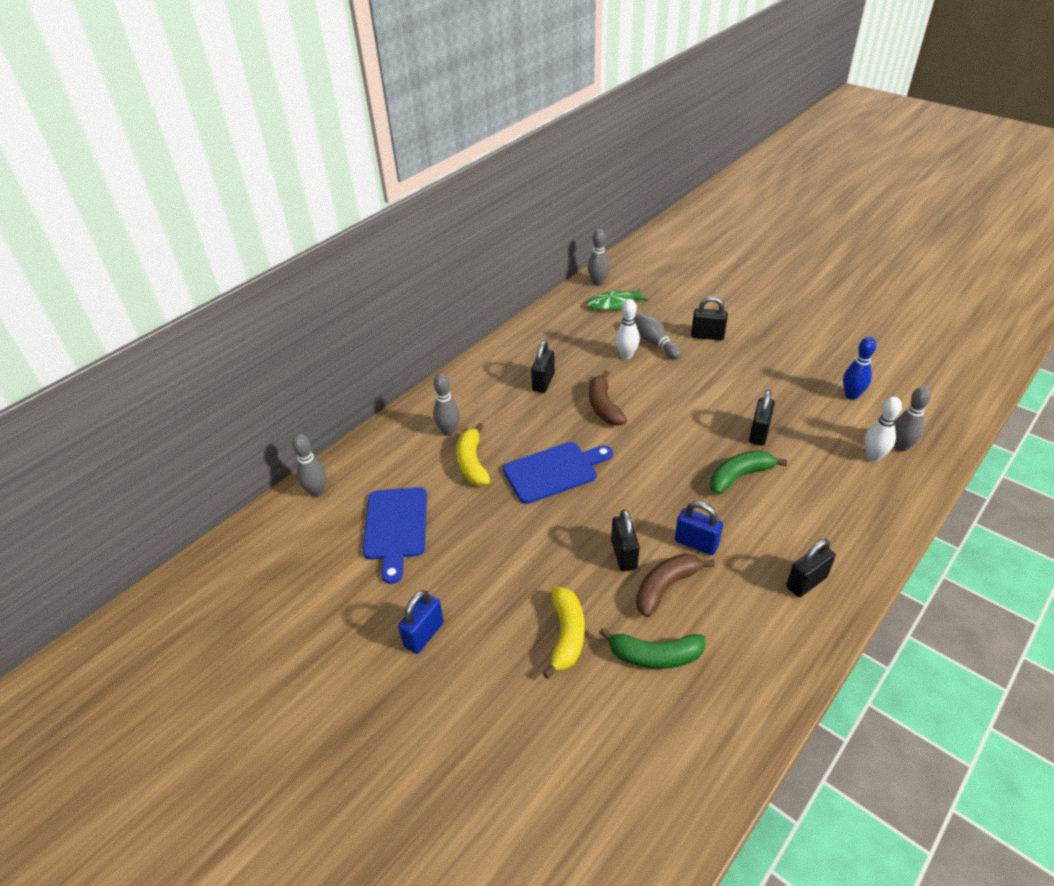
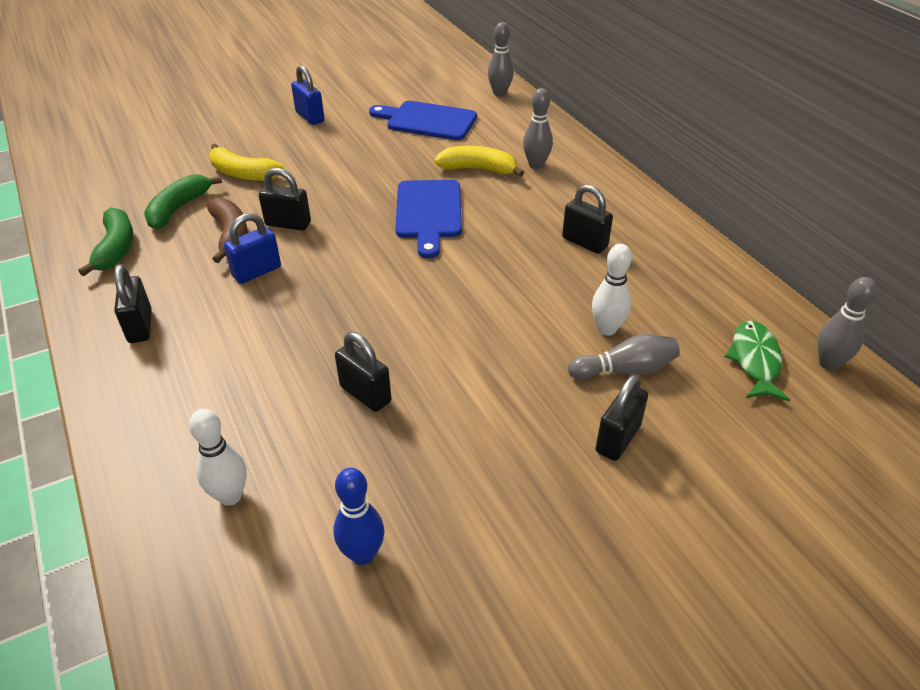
camera: 110 degrees right, 0 degrees up
brown banana [589,371,627,426] -> none
green banana [710,451,787,494] -> green banana moved to [78,207,133,276]
grey bowling pin [894,387,931,451] -> none

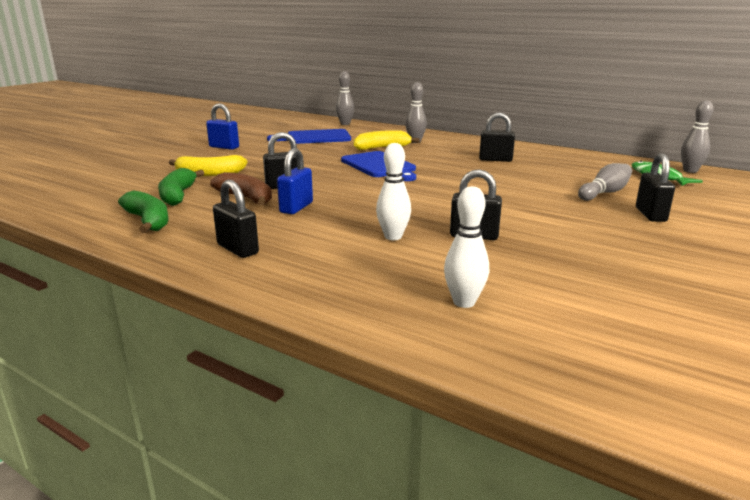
camera: 30 degrees left, 20 degrees down
blue bowling pin [333,468,384,565] -> none
white bowling pin [592,244,632,336] -> white bowling pin moved to [376,143,411,240]

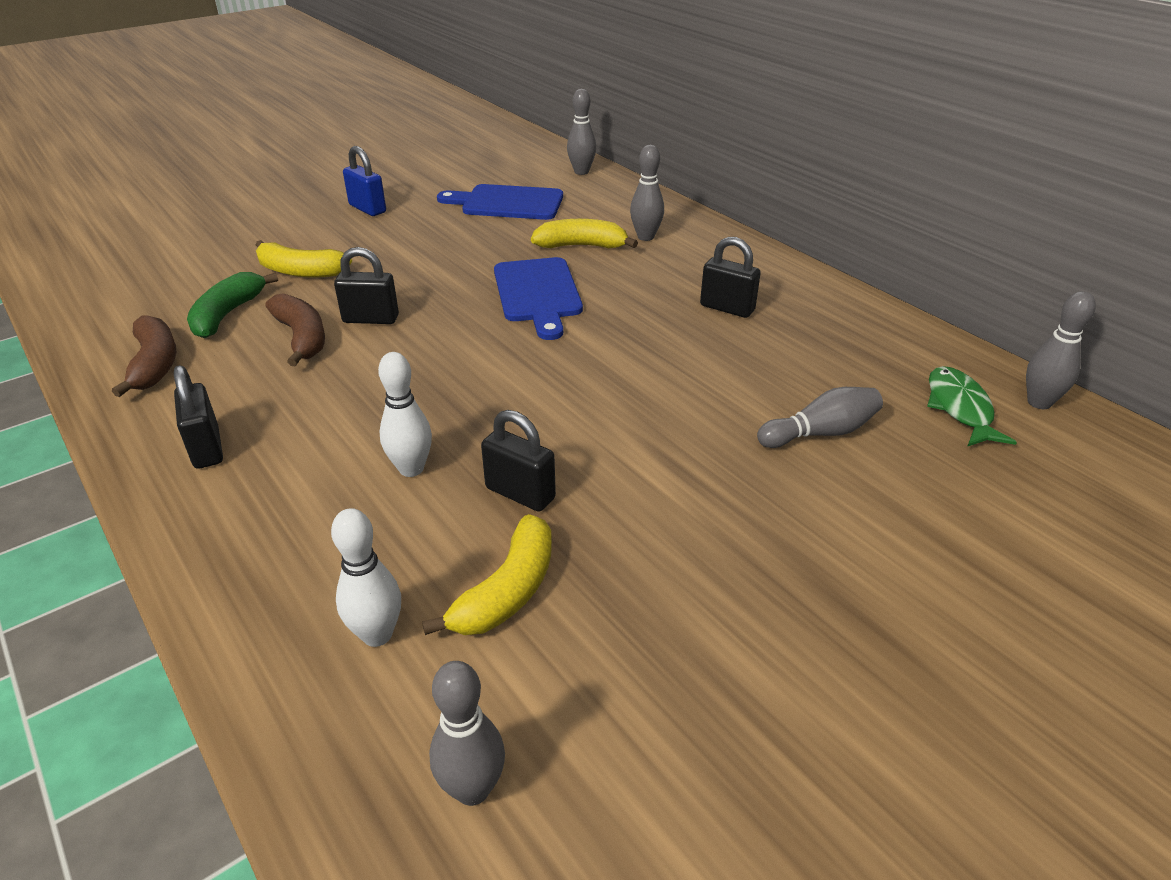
camera: 20 degrees right, 15 degrees up
green banana [118,190,169,233] -> brown banana [112,316,176,397]
blue padlock [277,148,313,214] -> none
black padlock [636,153,675,222] -> none
none -> yellow banana [422,514,552,635]
none -> grey bowling pin [429,661,505,806]

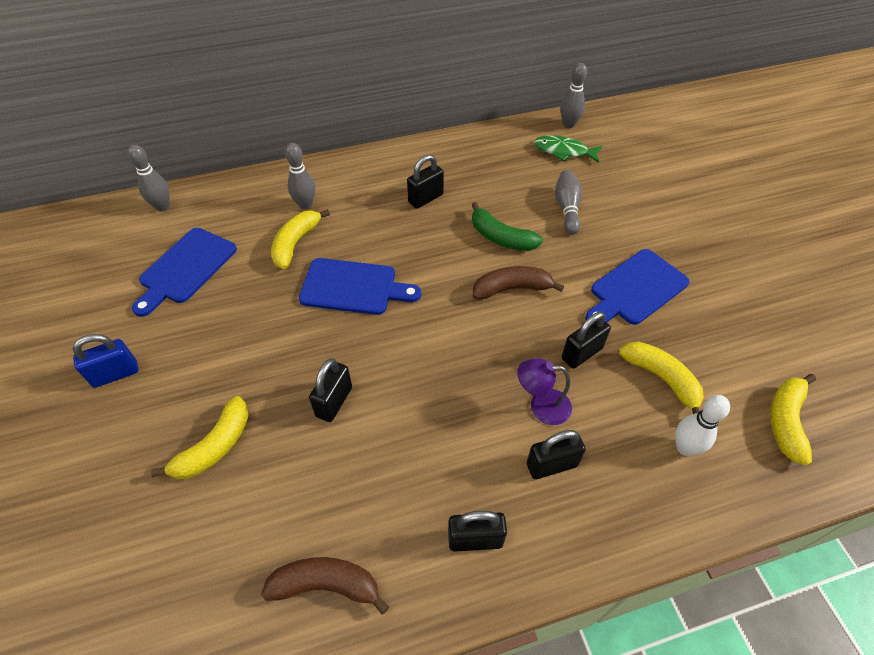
camera: 70 degrees left, 15 degrees up
green banana [187,272,278,338] -> green banana moved to [472,202,543,251]
brown banana [265,294,325,366] -> brown banana moved to [473,266,564,299]
white bowling pin [378,352,432,477] -> purple lamp [517,358,572,425]
grey bowling pin [429,661,505,806] -> yellow banana [770,374,816,466]
none -> black padlock [527,430,586,479]
none -> blue cutting board [585,249,689,325]

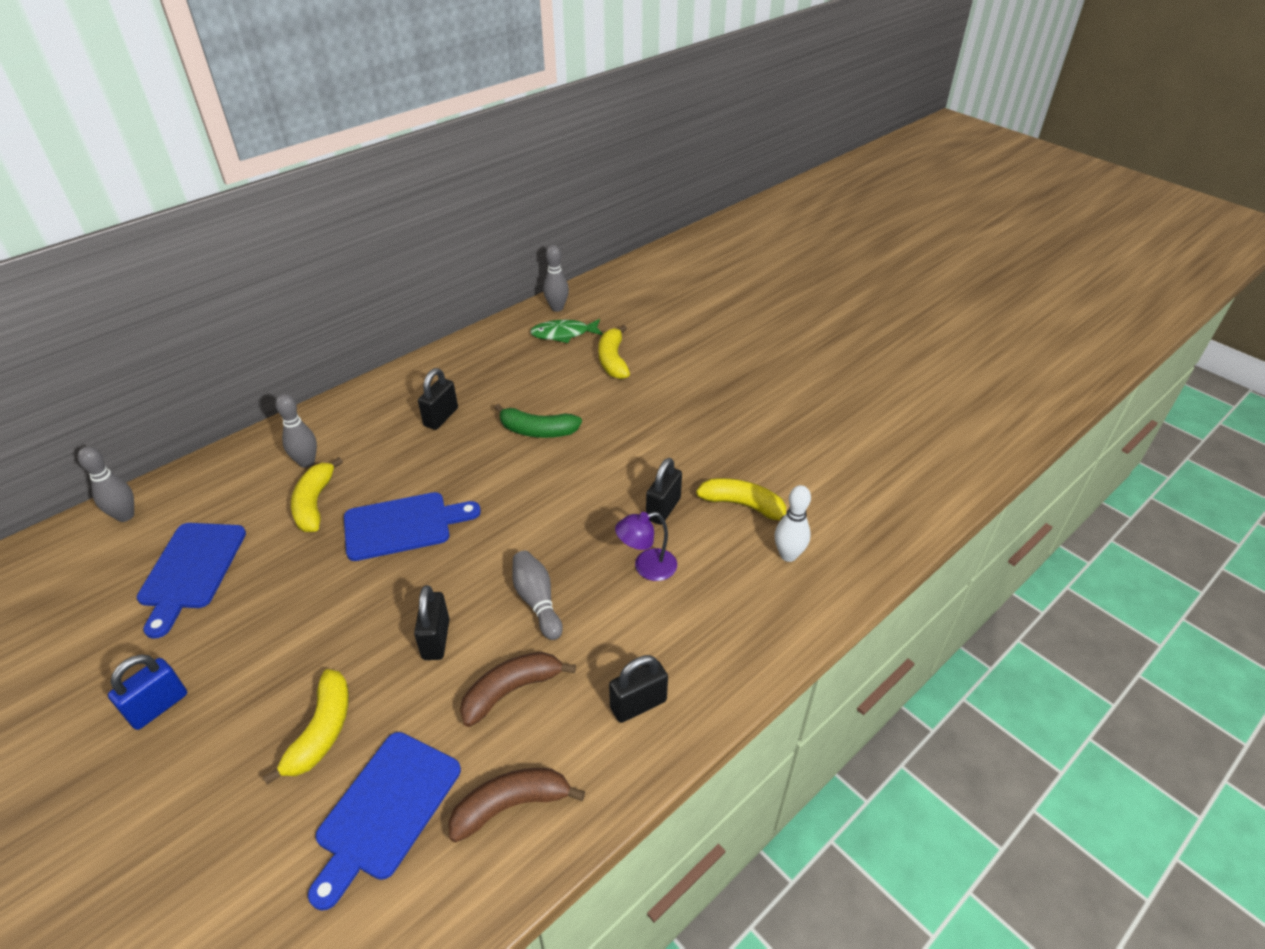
camera: 25 degrees left, 10 degrees down
brown banana [473,266,564,299] -> brown banana moved to [460,652,576,727]
black padlock [527,430,586,479] -> none
grey bowling pin [555,170,582,235] -> grey bowling pin moved to [512,551,563,640]
blue cutting board [585,249,689,325] -> blue cutting board moved to [308,732,461,911]
yellow banana [770,374,816,466] -> yellow banana moved to [598,325,630,379]

